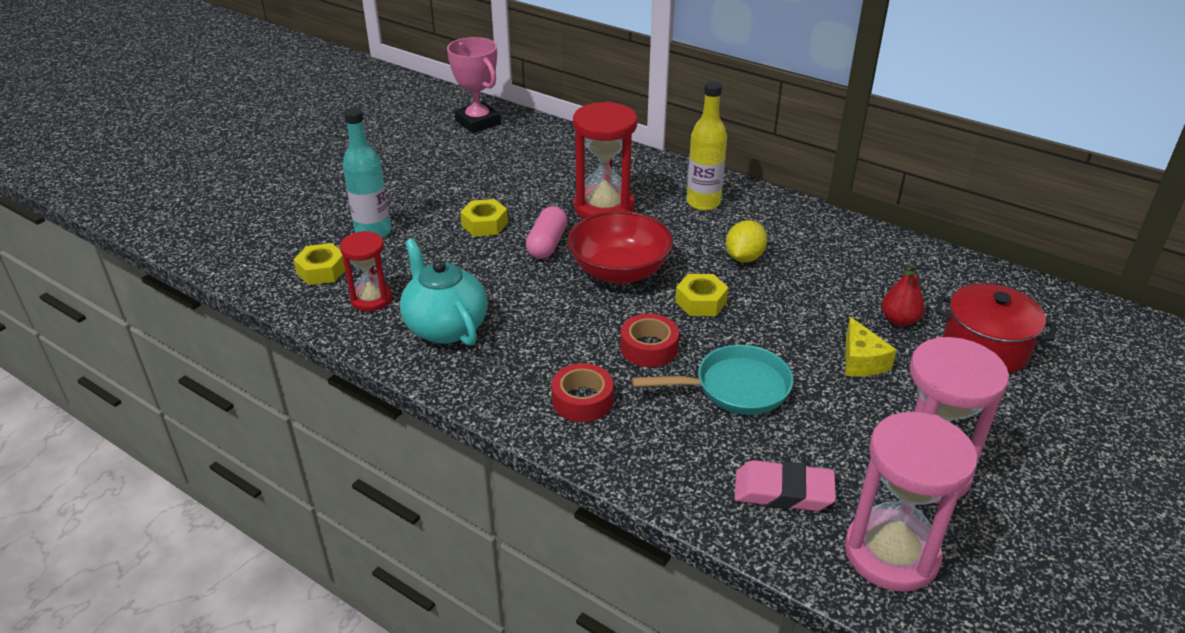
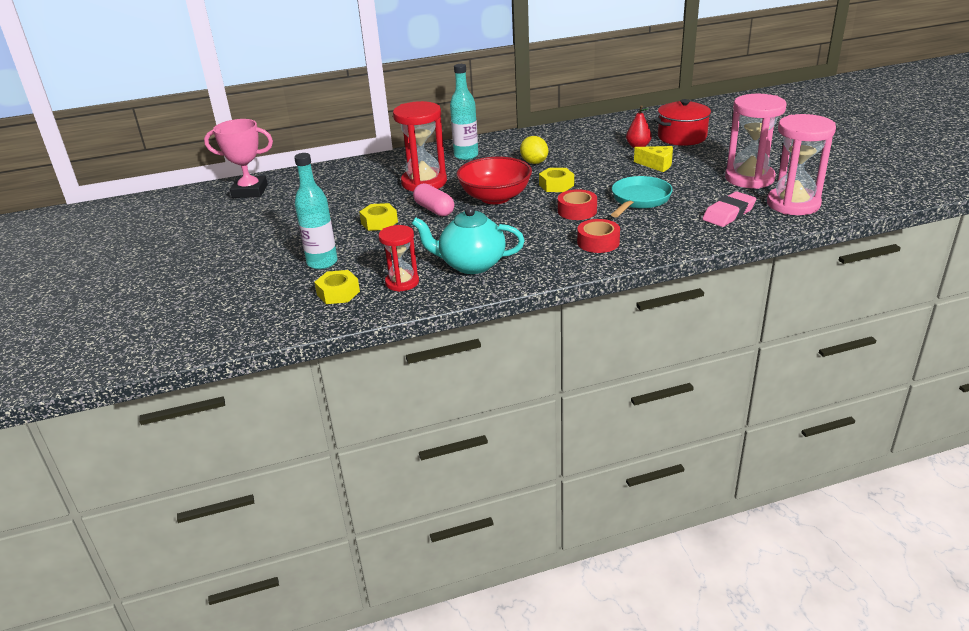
camera: 50 degrees left, 5 degrees down
yellow bottle [687,81,727,210] -> turquoise bottle [450,64,478,160]

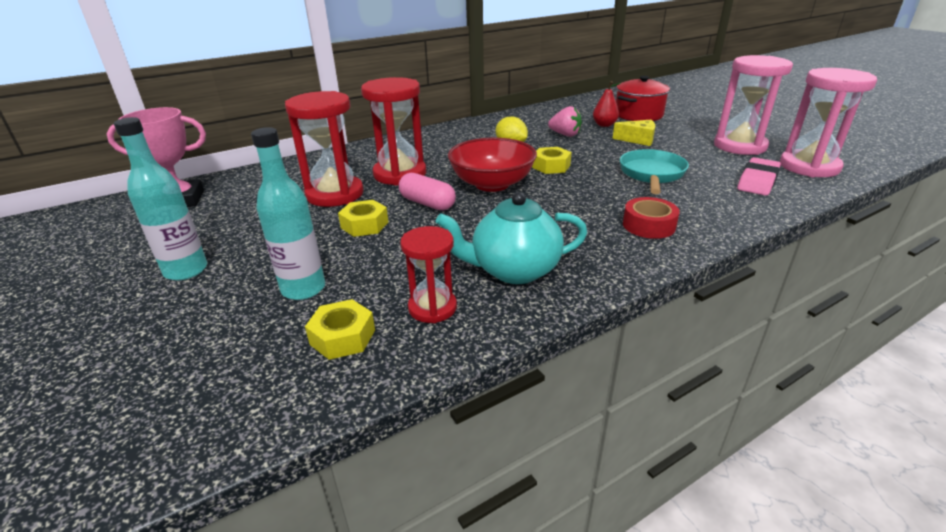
camera: 15 degrees left, 0 degrees up
turquoise bottle [450,64,478,160] -> turquoise bottle moved to [114,117,207,280]
red tape [558,189,597,220] -> none
none -> red hourglass [285,91,364,207]
none -> pink strawberry [548,106,582,137]

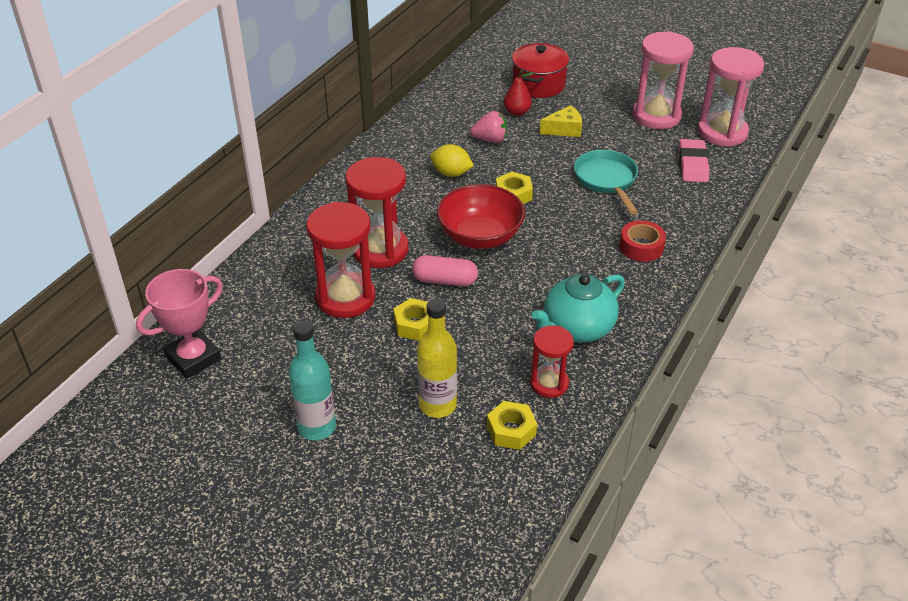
camera: 30 degrees left, 10 degrees up
turquoise bottle [251,127,325,300] -> yellow bottle [417,299,457,418]

